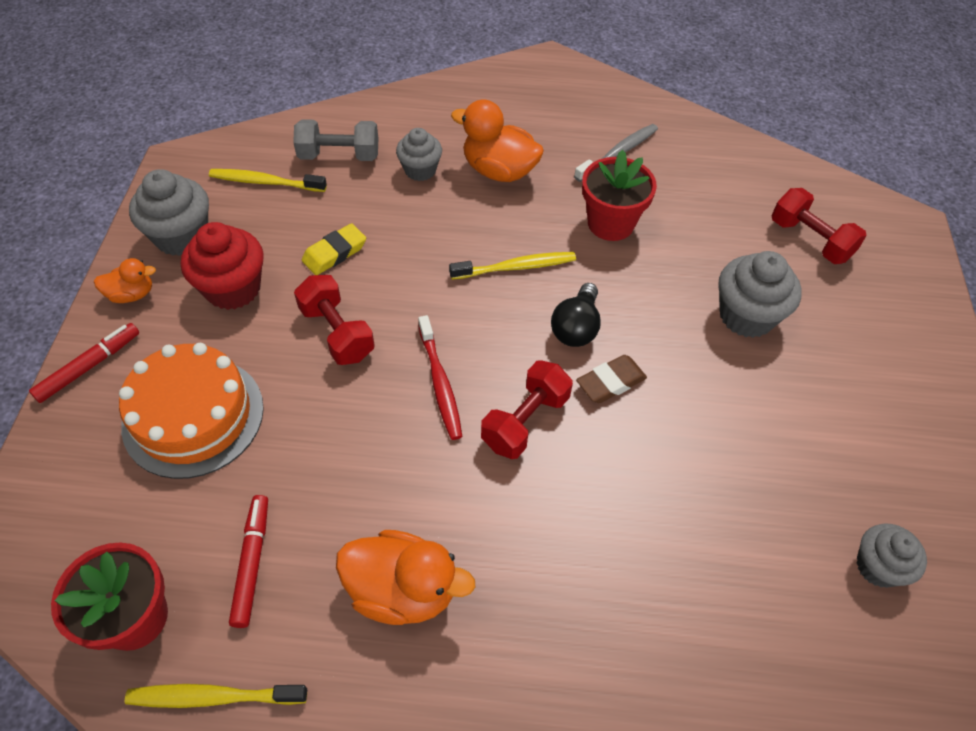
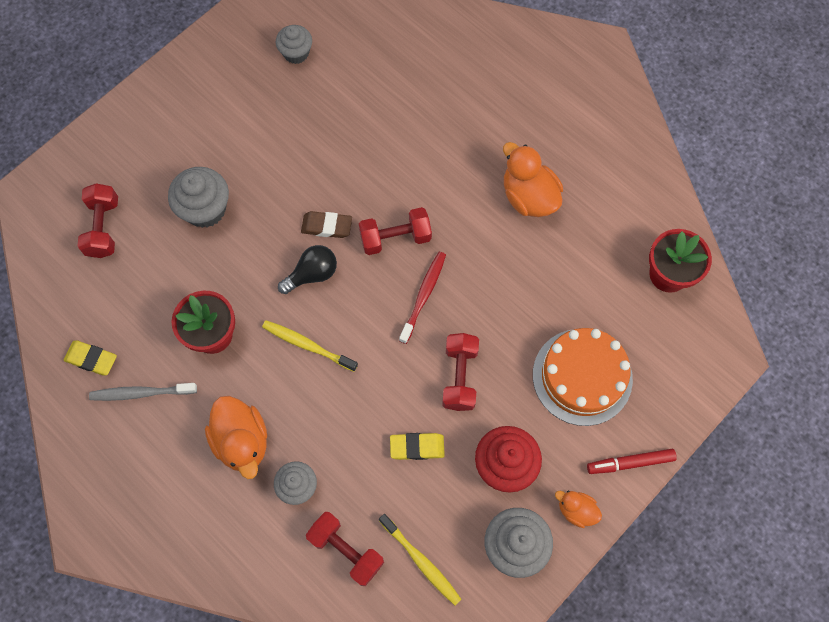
camera: 140 degrees left, 15 degrees up
yellow toothbrush [125,684,307,708] -> none
red marker [229,495,268,628] -> none
grey dumbbell [293,119,378,161] -> red dumbbell [306,512,384,586]
none -> yellow eraser [64,340,117,376]

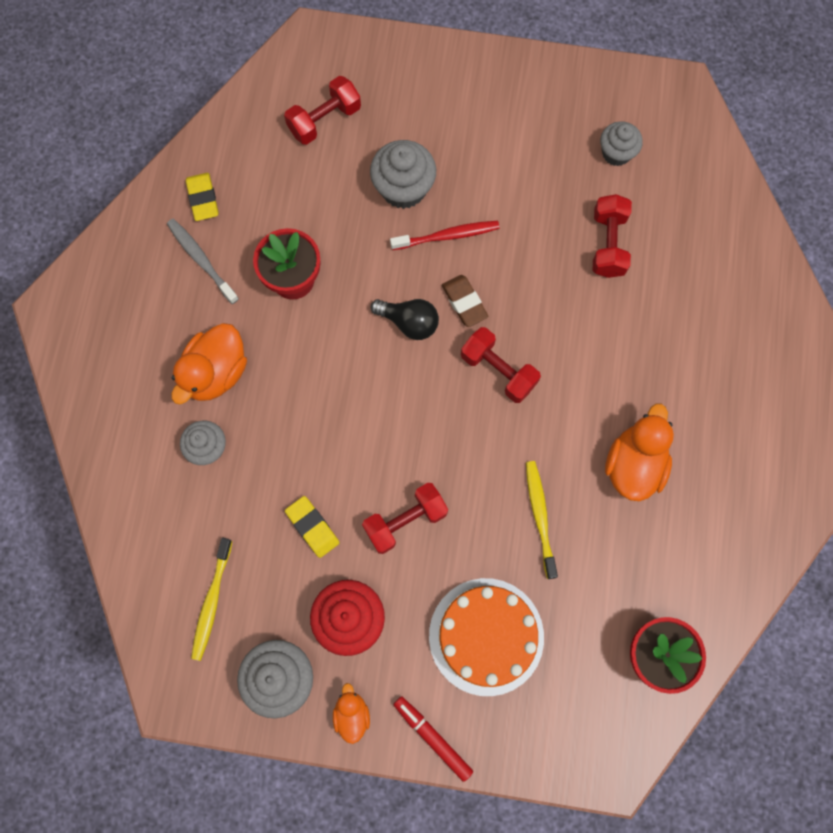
camera: 55 degrees right, 5 degrees up
yellow toothbrush [262,320,358,372] -> yellow toothbrush moved to [526,461,558,579]
red dumbbell [306,512,384,586] -> red dumbbell moved to [593,194,632,278]
red toothbrush [399,252,446,344] -> red toothbrush moved to [390,221,500,250]

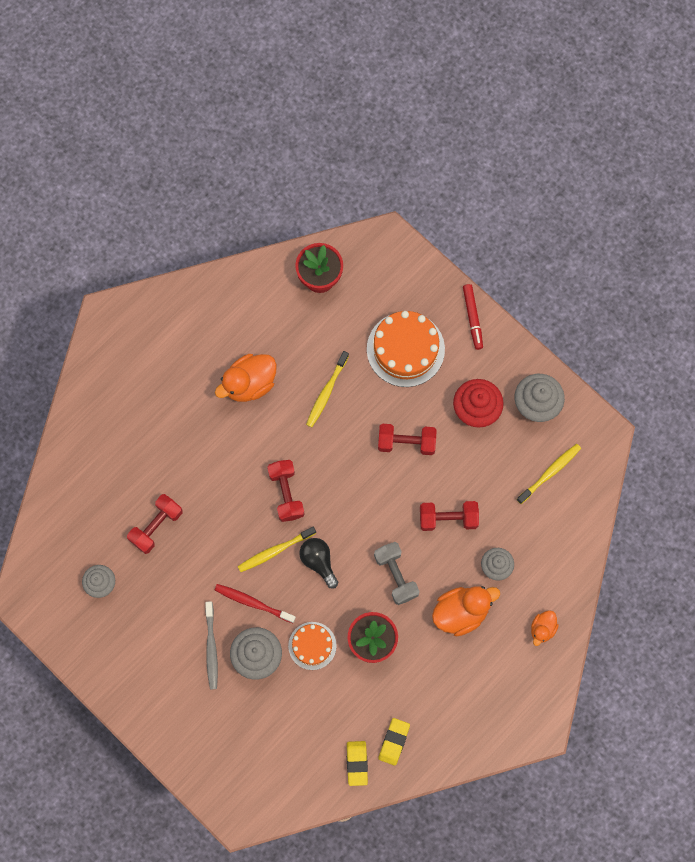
camera: 145 degrees left, 0 degrees up
grey toothbrush [167,219,239,304] -> grey toothbrush moved to [205,601,218,689]
red dumbbell [284,76,361,145] -> red dumbbell moved to [420,501,479,531]
yellow eraser [285,496,339,558] -> yellow eraser moved to [347,741,368,786]
orange duck [333,683,370,744] -> orange duck moved to [531,610,559,646]
brown eraser [442,275,488,327] -> yellow toothbrush [238,526,316,572]
none -> orange cake [288,622,337,670]
none -> grey dumbbell [374,542,420,605]

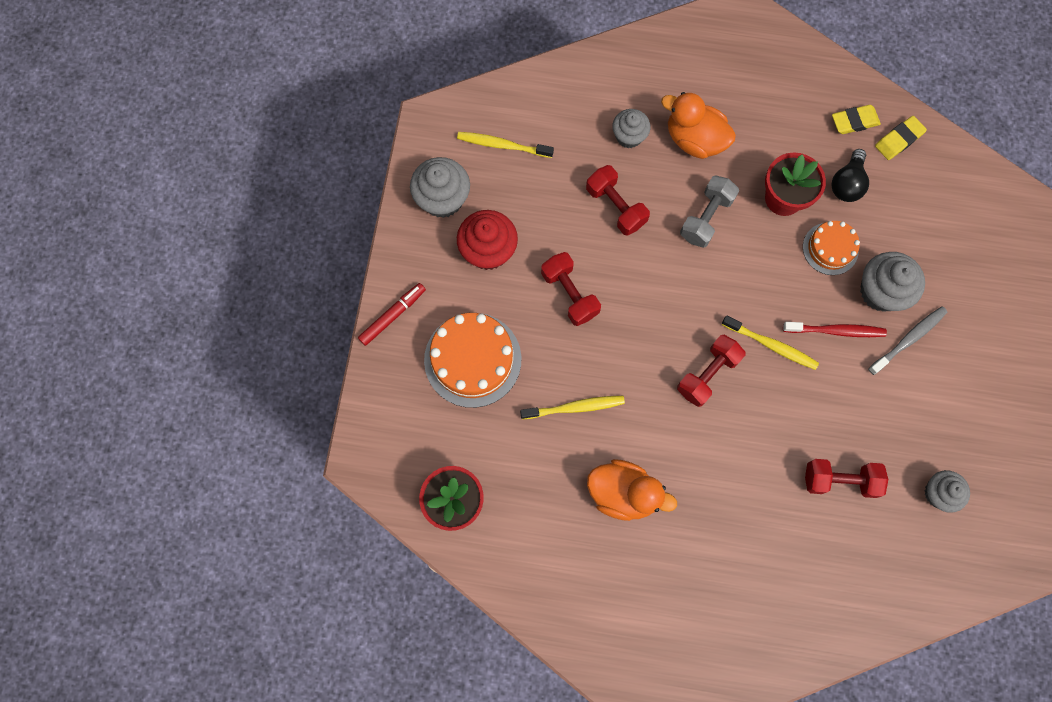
camera: 125 degrees left, 0 degrees up
red toothbrush [215,584,296,623] -> red toothbrush turned 75 degrees counterclockwise [783,322,887,337]
black light bulb [299,538,338,589] -> black light bulb moved to [832,149,869,202]
orange duck [531,610,559,646] -> none

